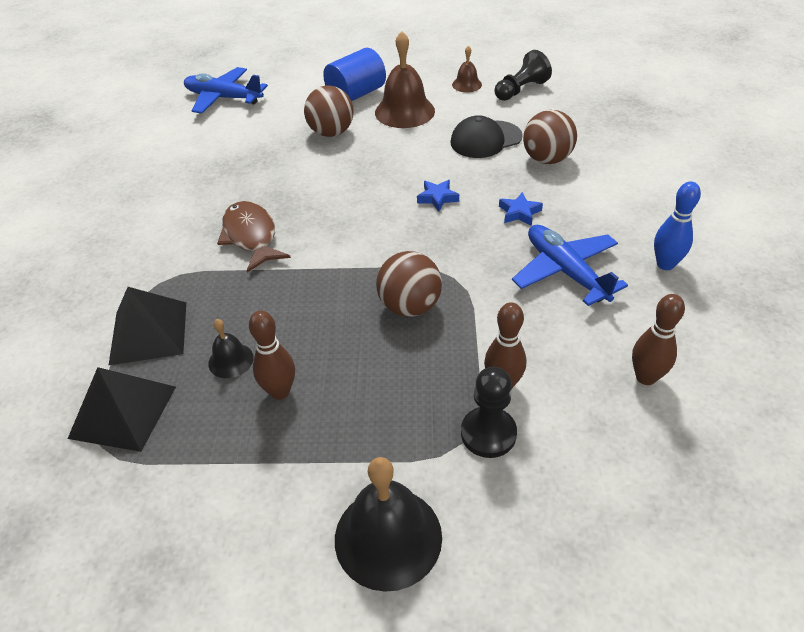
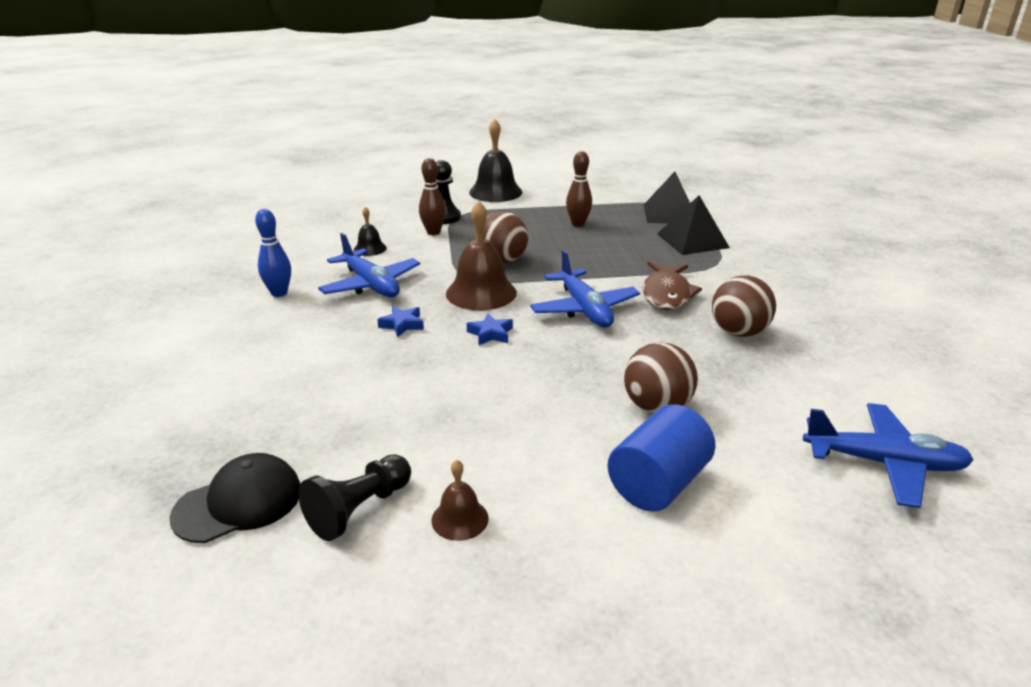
camera: 170 degrees right, 15 degrees down
black bell [208,319,254,378] -> black bell moved to [354,207,387,256]
brown fish [217,201,291,273] -> brown fish turned 45 degrees clockwise [642,262,702,310]
brown bell [375,31,435,128] -> brown bell moved to [446,201,517,310]
black cap [450,115,523,158] -> black cap moved to [169,453,300,543]
brown ball [523,110,577,164] -> brown ball moved to [712,275,776,337]
brown bowling pin [632,294,685,385] -> none
none -> blue plane [530,250,640,327]

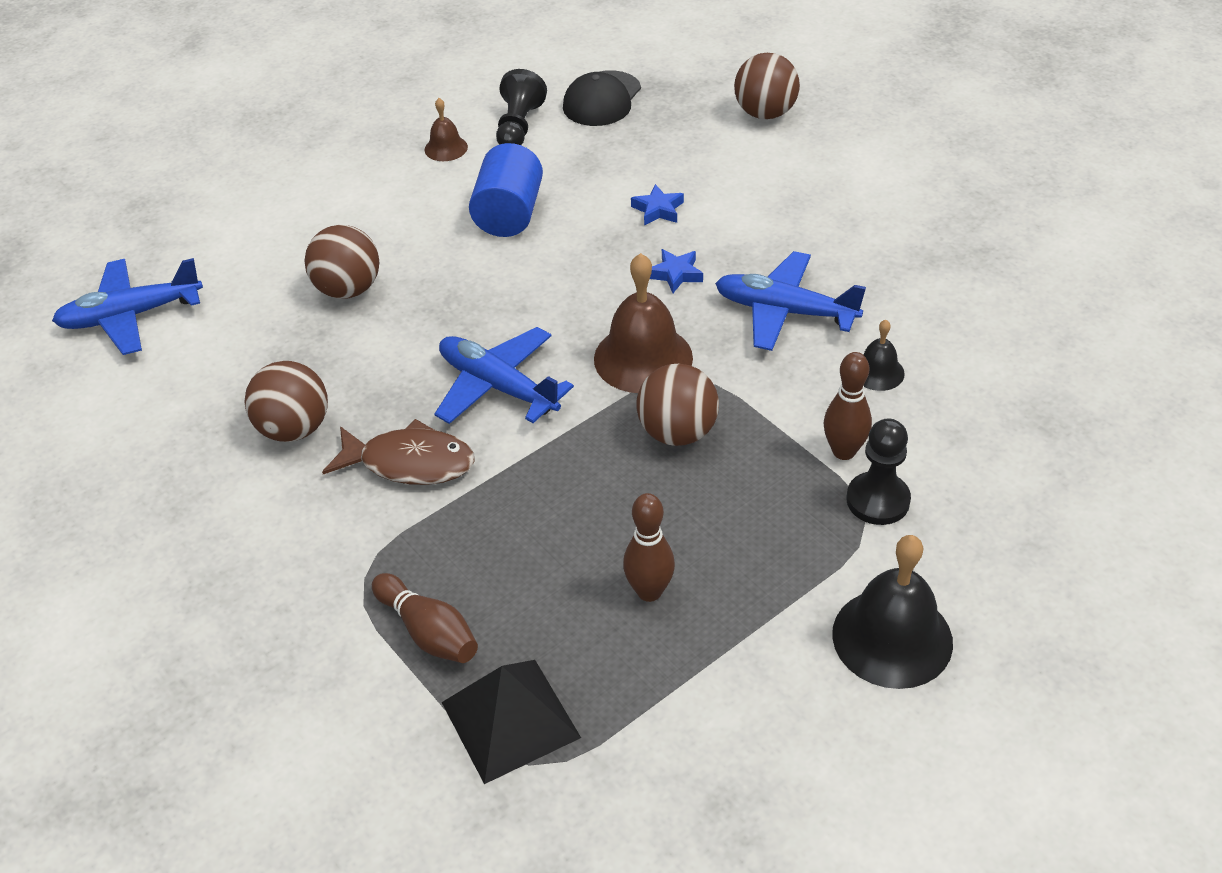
camera: 150 degrees right, 15 degrees up
blue bowling pin [255,209,291,297] -> none
blue star [467,314,513,345] -> blue star moved to [631,184,684,225]
blue cylinder [607,404,716,512] -> blue cylinder moved to [469,143,543,237]
brown fish [642,262,702,310] -> brown fish turned 120 degrees clockwise [322,419,475,485]
black pyramid [657,195,730,255] -> brown bowling pin [372,573,478,663]
none -> brown ball [734,53,800,119]

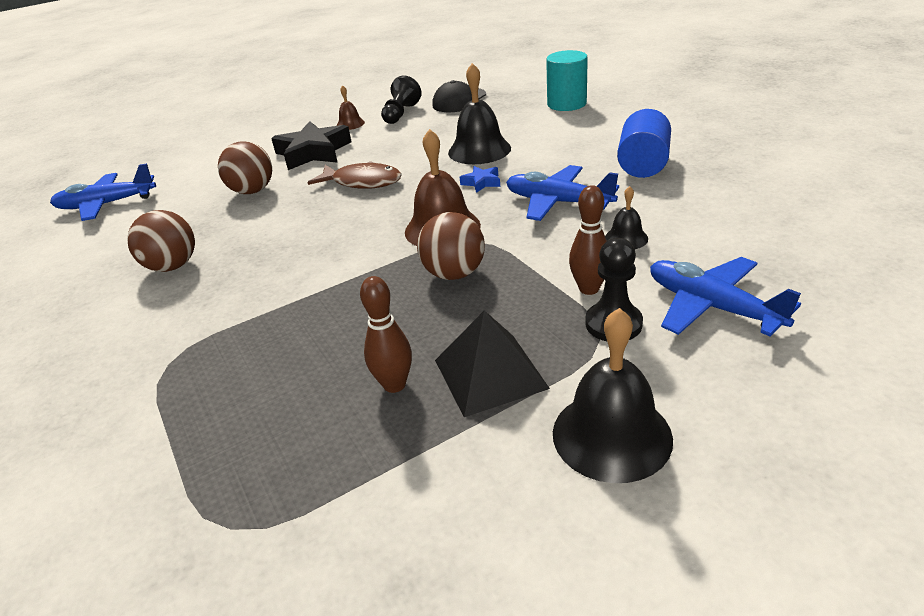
camera: 10 degrees right, 10 degrees down
brown fish [322,419,475,485] -> brown fish moved to [307,161,402,189]
brown bowling pin [372,573,478,663] -> none
blue plane [434,327,574,424] -> blue plane moved to [650,257,801,337]
black pyramid [442,660,581,784] -> black pyramid moved to [435,310,550,417]
blue cylinder [469,143,543,237] -> blue cylinder moved to [617,109,671,178]
blue star [631,184,684,225] -> black bell [448,63,511,164]
brown ball [734,53,800,119] -> turquoise cylinder [546,50,588,111]
none -> black star [271,121,352,170]

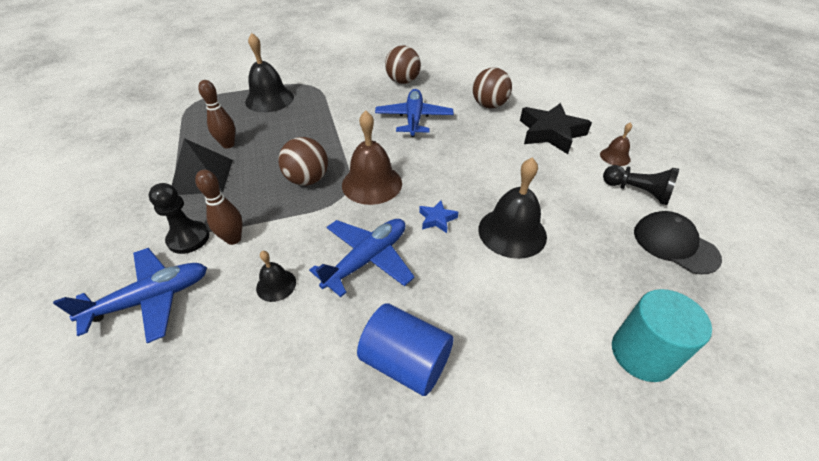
camera: 100 degrees right, 10 degrees up
blue plane [50,163,156,221] -> blue plane moved to [375,89,454,137]
brown fish [307,161,402,189] -> none
black bell [553,308,673,483] -> black bell moved to [245,33,294,112]

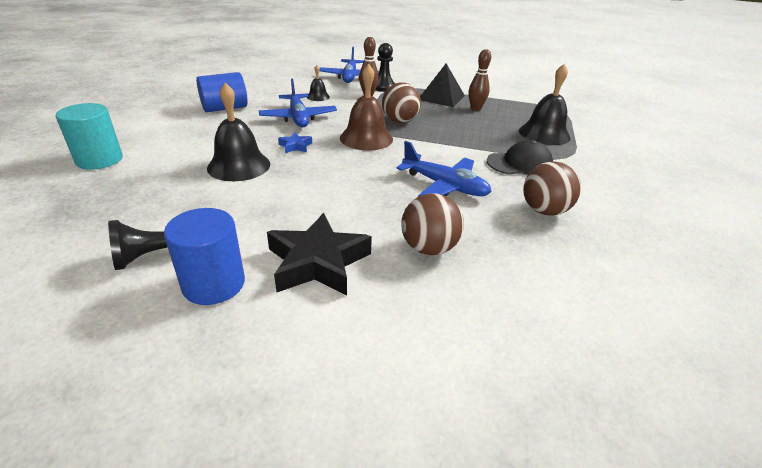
camera: 120 degrees right, 10 degrees down
brown bell [600,122,632,166] -> blue cylinder [164,208,245,305]
black cap [634,211,722,274] -> black cap moved to [487,140,553,175]

